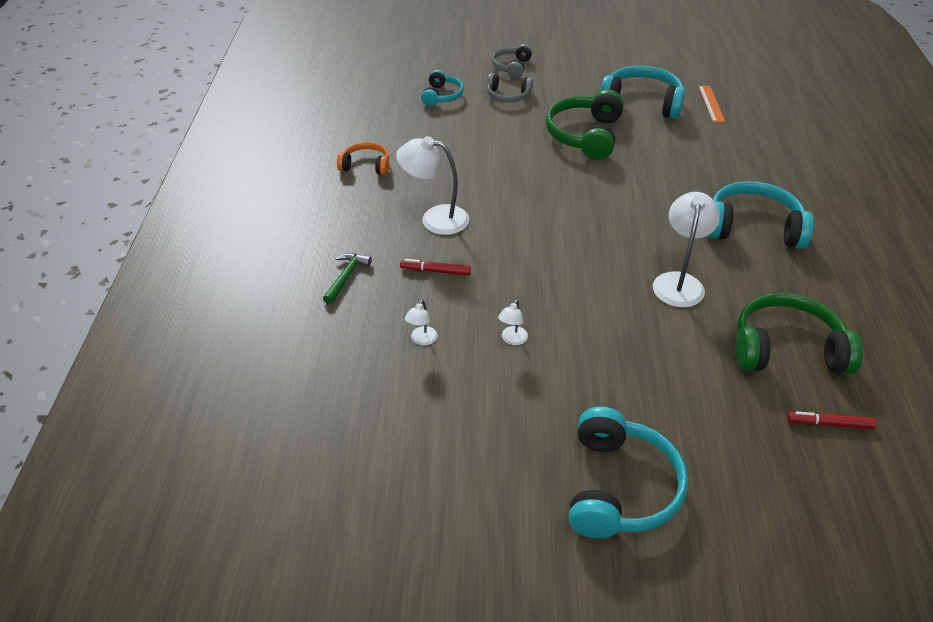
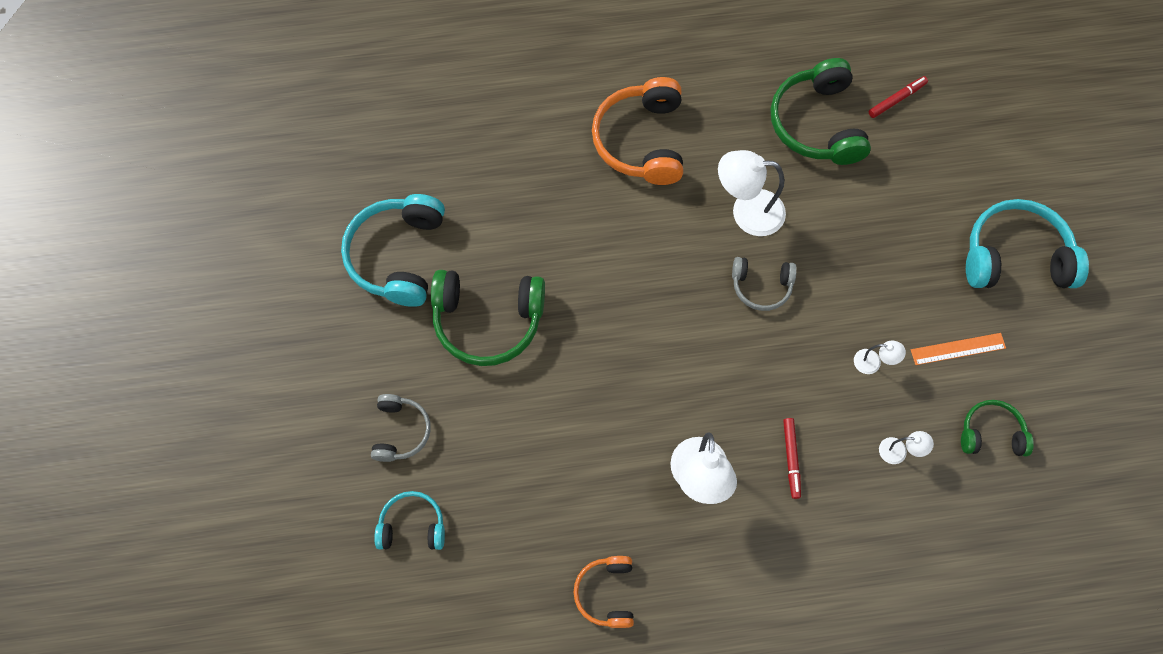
camera: 100 degrees left, 25 degrees up
green hammer [323,253,372,304] -> none
grey headphones [491,44,532,78] -> grey headphones moved to [732,257,797,311]
orange ruler [698,86,725,122] -> orange ruler moved to [911,333,1006,365]
turquoise headphones [707,181,814,249] -> orange headphones [592,77,683,185]
red marker [787,411,877,429] -> red marker turned 120 degrees counterclockwise [869,76,928,118]
none -> green headphones [961,400,1034,456]

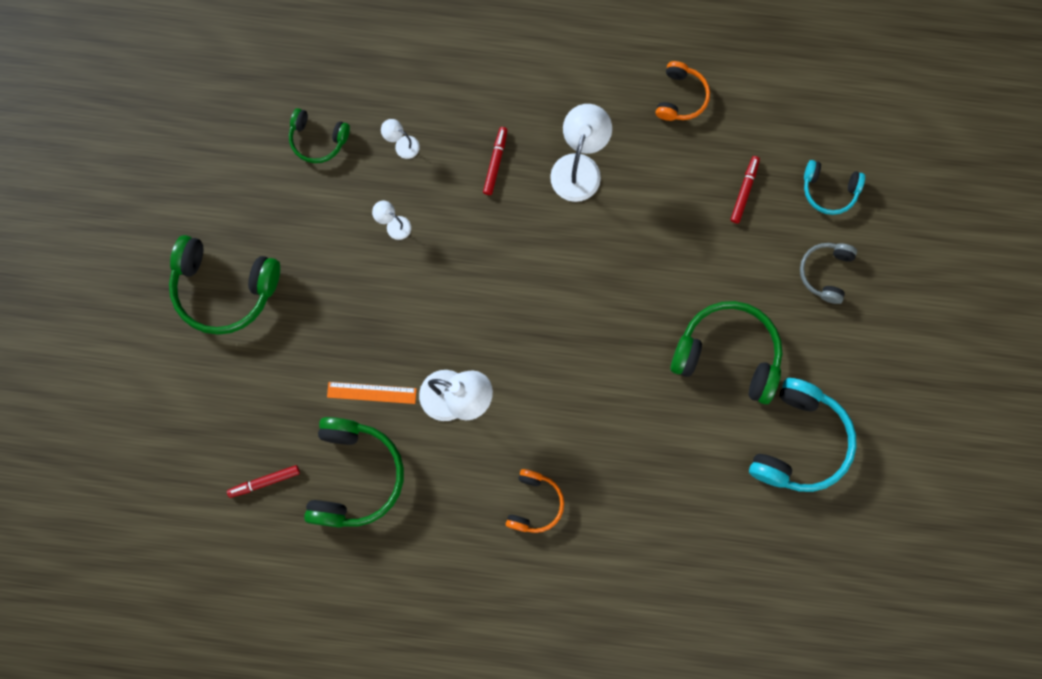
camera: 165 degrees left, 10 degrees up
orange headphones [592,77,683,185] -> orange headphones [506,469,564,533], size x0.57
grey headphones [732,257,797,311] -> none
orange ruler [911,333,1006,365] -> orange ruler moved to [327,382,417,404]
turquoise headphones [966,199,1089,288] -> green headphones [169,235,280,335]
none -> red marker [731,156,760,223]

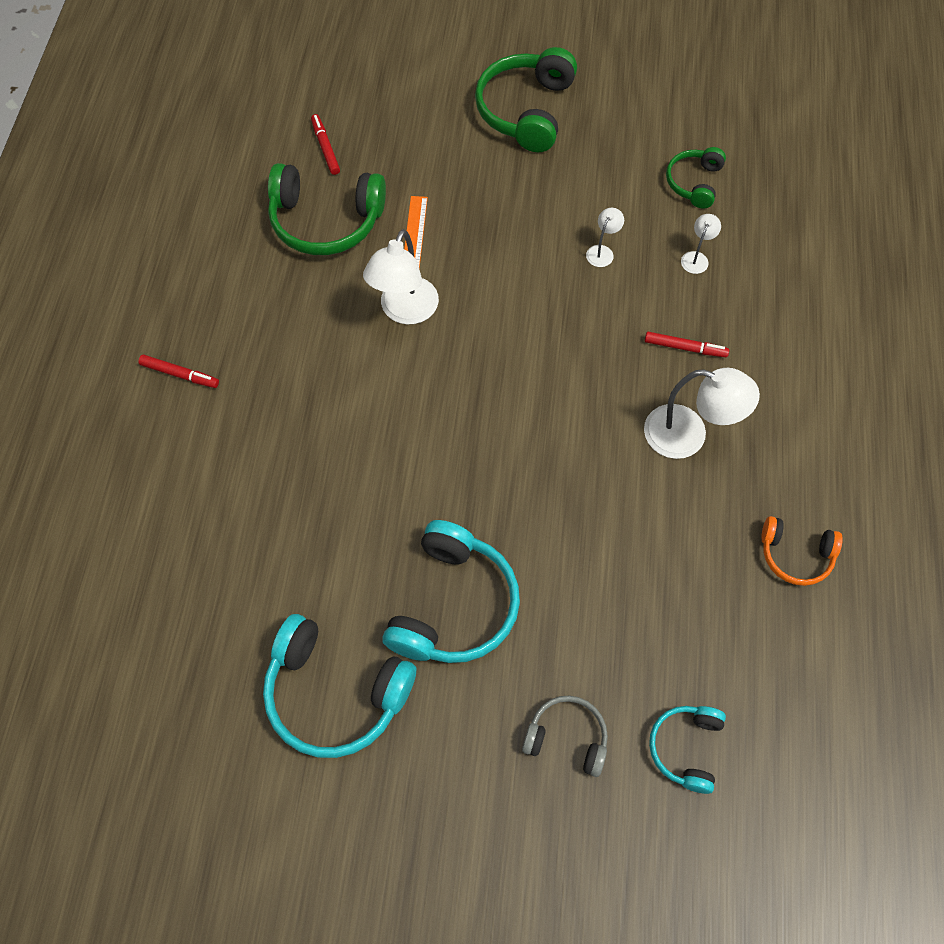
camera: 90 degrees right, 15 degrees down
orange headphones [506,469,564,533] -> none
green headphones [671,301,782,404] -> turquoise headphones [382,520,520,663]
red marker [731,156,760,223] -> red marker moved to [138,355,219,388]

